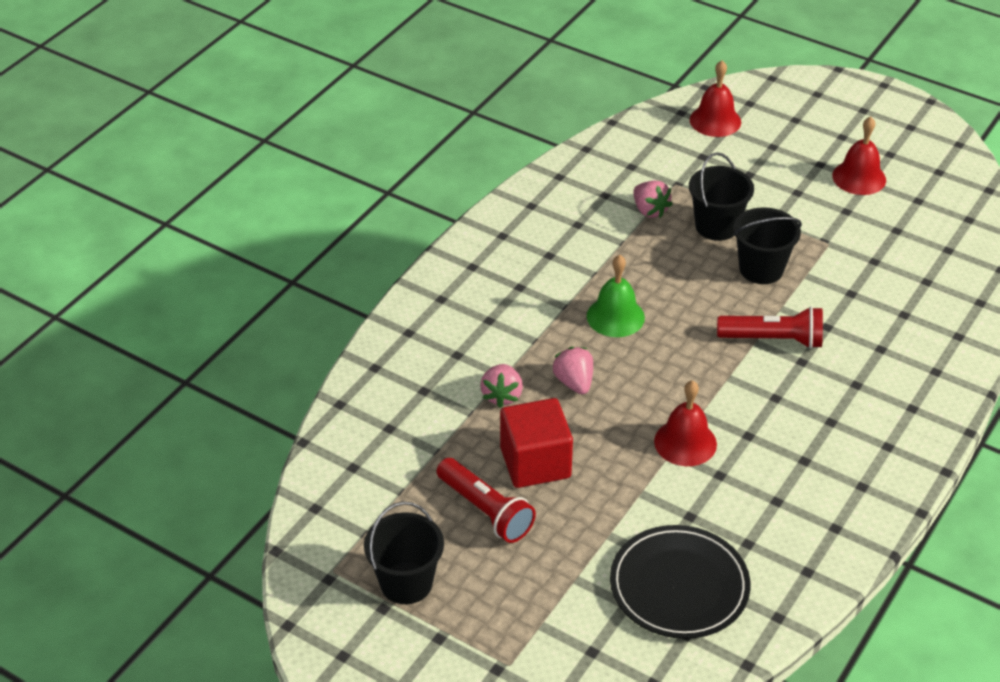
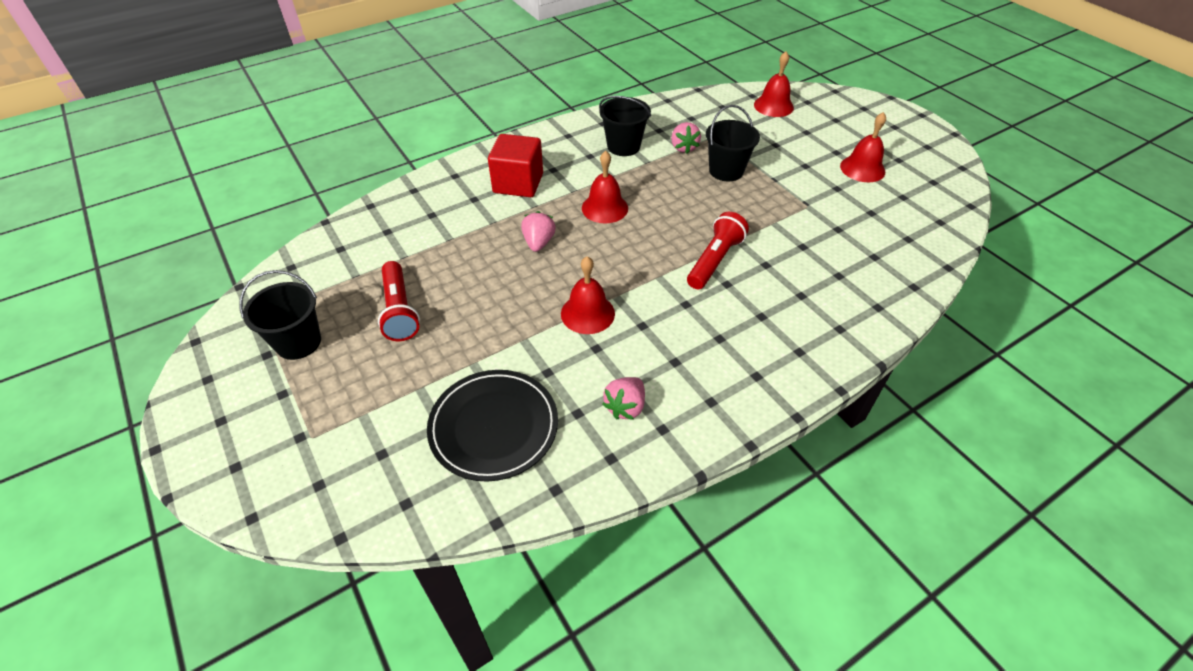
camera: 25 degrees right, 5 degrees up
pink strawberry [480,364,523,408] -> pink strawberry moved to [602,377,645,420]
red cube [500,398,573,488] -> red cube moved to [488,134,543,197]
green bell [587,255,645,337] -> red bell [582,151,628,223]
red flashlight [717,307,823,349] -> red flashlight turned 90 degrees counterclockwise [687,212,749,289]
black bucket [733,207,802,284] -> black bucket moved to [599,96,651,156]

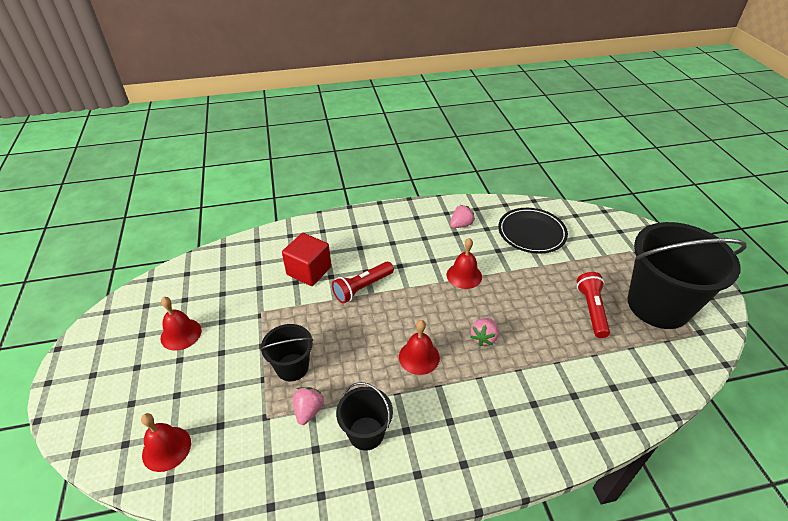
camera: 160 degrees left, 5 degrees down
black bucket [240,270,321,360] -> black bucket [628,222,747,329], size x2.03
red cube [488,134,543,197] -> red cube moved to [282,233,331,286]

